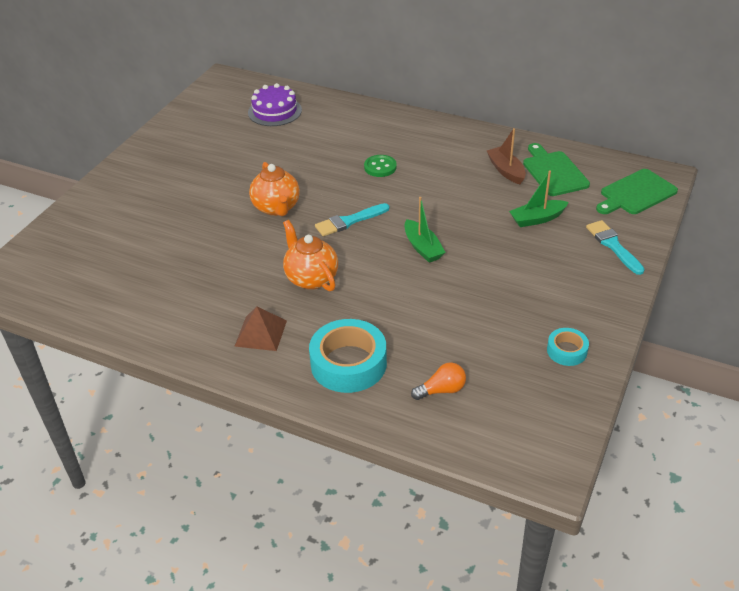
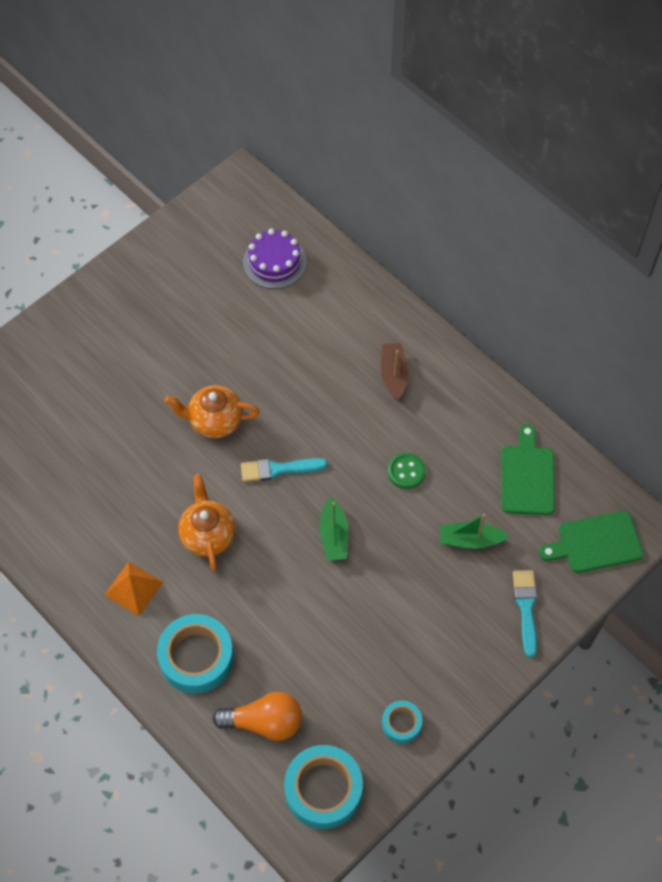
camera: 20 degrees right, 20 degrees up
brown pyramid [235,307,287,351] -> orange pyramid [104,561,163,616]
orange teapot [249,162,300,216] -> orange teapot turned 90 degrees clockwise [165,385,260,438]
green button [364,155,397,177] -> green button moved to [388,453,426,489]
orange light bulb [411,362,466,400] -> orange light bulb [212,692,302,741], size x1.62
brown boat [487,128,526,184] -> brown boat moved to [381,343,408,400]
none -> turquoise tape [284,745,363,829]

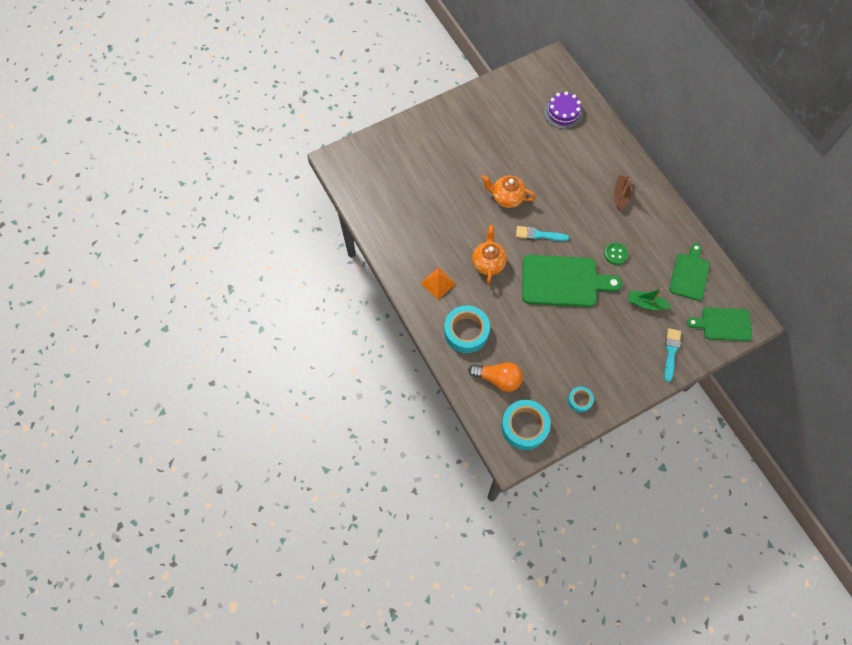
camera: 15 degrees right, 5 degrees up
green boat [319,497,349,560] -> green cutting board [522,255,622,307]

